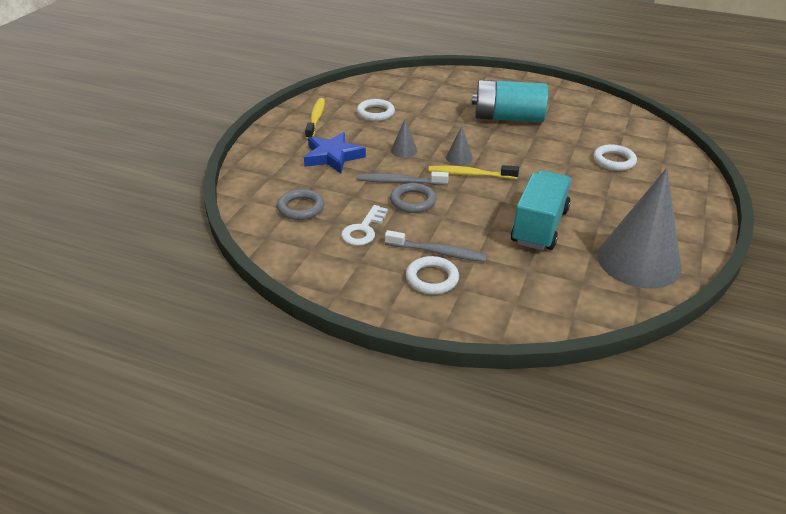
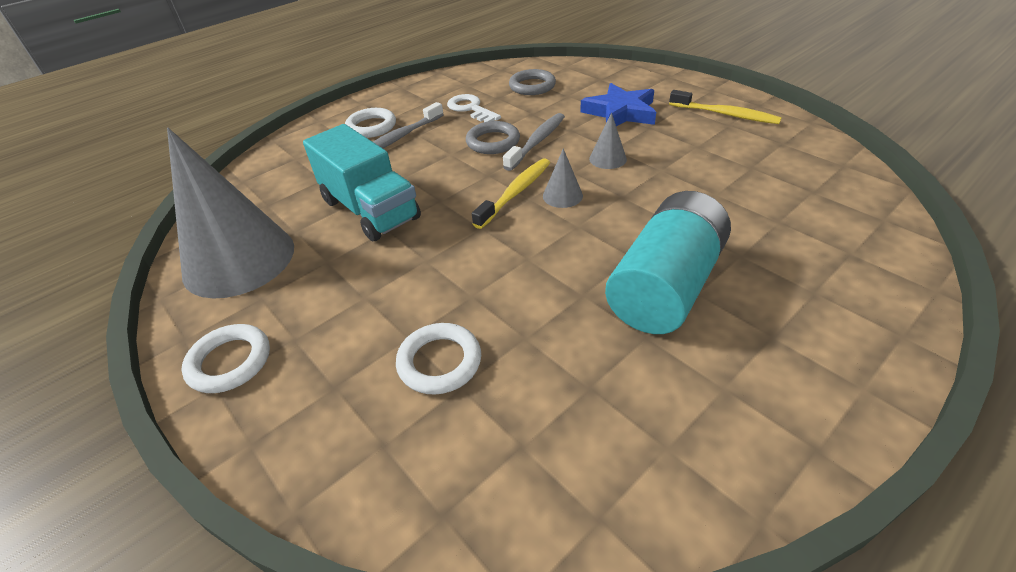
camera: 120 degrees right, 5 degrees up
white ring [357,99,395,121] -> white ring moved to [182,324,270,393]

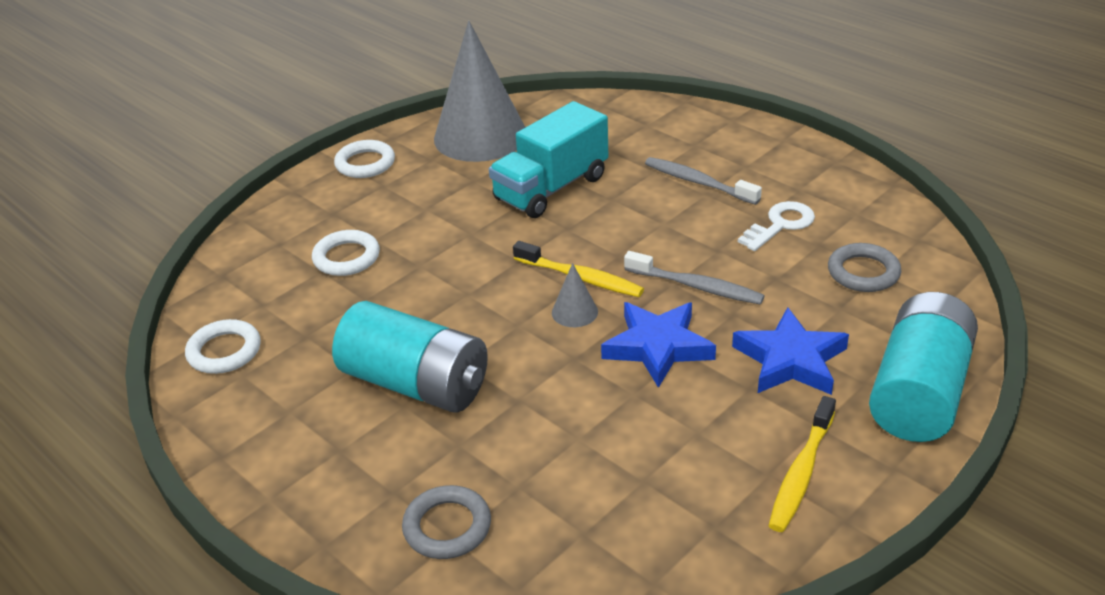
camera: 85 degrees right, 5 degrees down
white ring [345,108,396,138] -> white ring moved to [185,319,261,374]
grey ring [466,121,520,154] -> grey ring moved to [402,485,491,559]
grey cone [589,113,627,169] -> blue star [601,302,716,388]
none -> turquoise battery [869,292,978,442]

